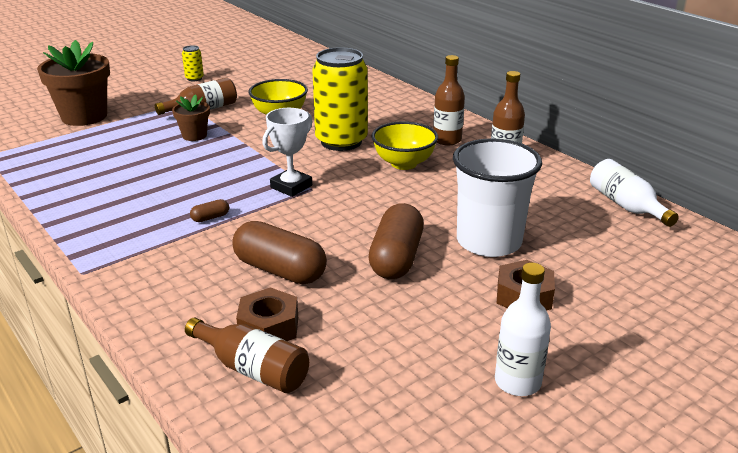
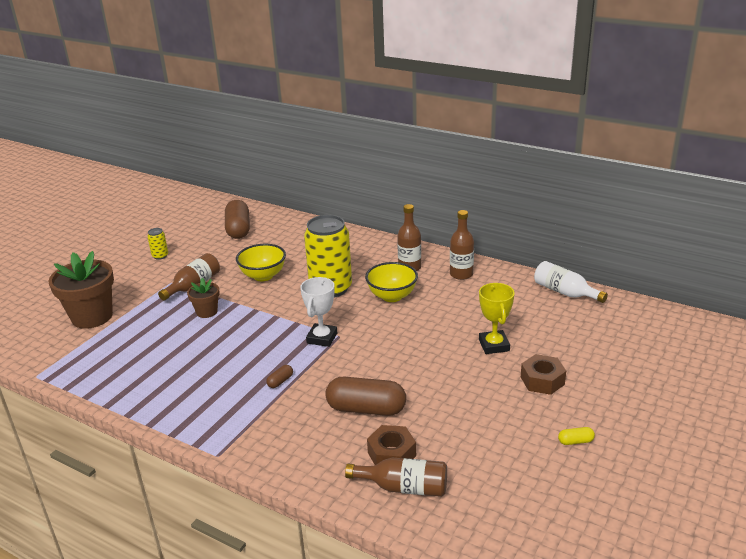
camera: 20 degrees left, 0 degrees up
brown capsule [368,203,424,279] -> brown capsule moved to [225,200,250,239]
white cup [453,138,542,257] -> yellow trophy [479,283,515,354]
white bottle [495,263,551,396] -> yellow capsule [558,427,595,445]

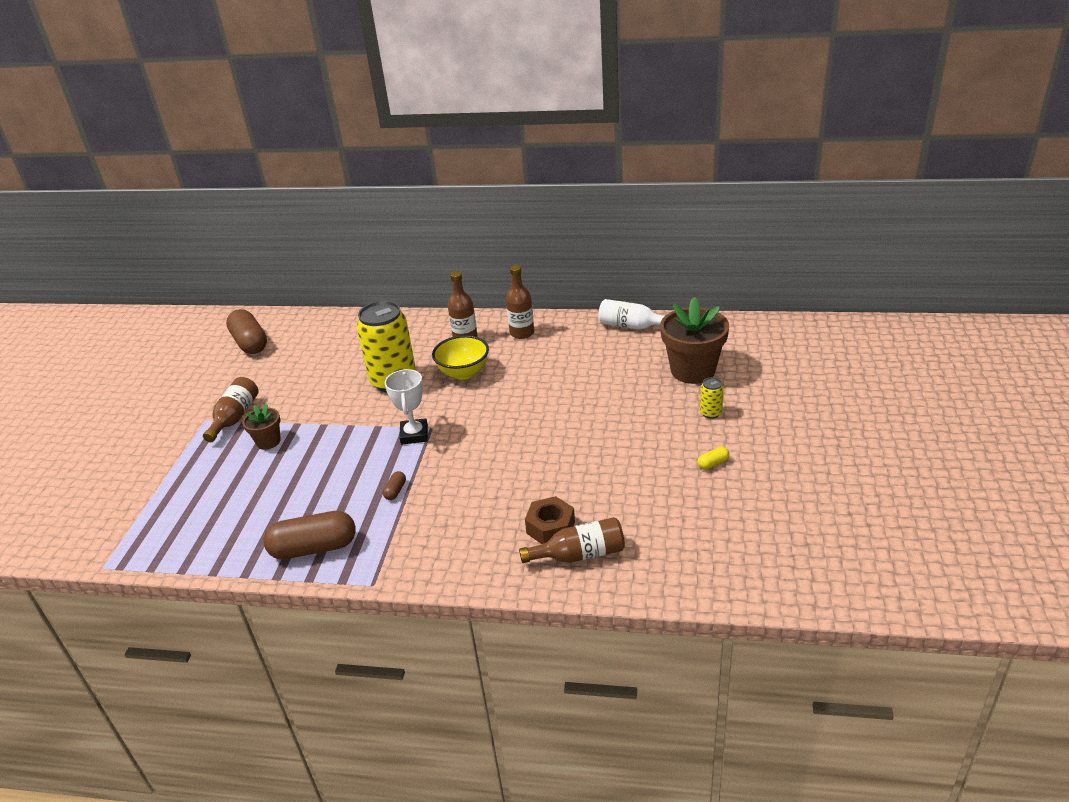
camera: 20 degrees left, 5 degrees up
brown flower pot [49,251,114,329] -> brown flower pot moved to [660,297,729,384]
yellow can [147,228,168,260] -> yellow can moved to [700,377,724,419]
yellow bowl [236,244,286,281] -> none
brown capsule [325,377,406,416] -> brown capsule moved to [263,511,356,559]
yellow trophy [479,283,515,354] -> none
brown nut [521,354,566,395] -> none

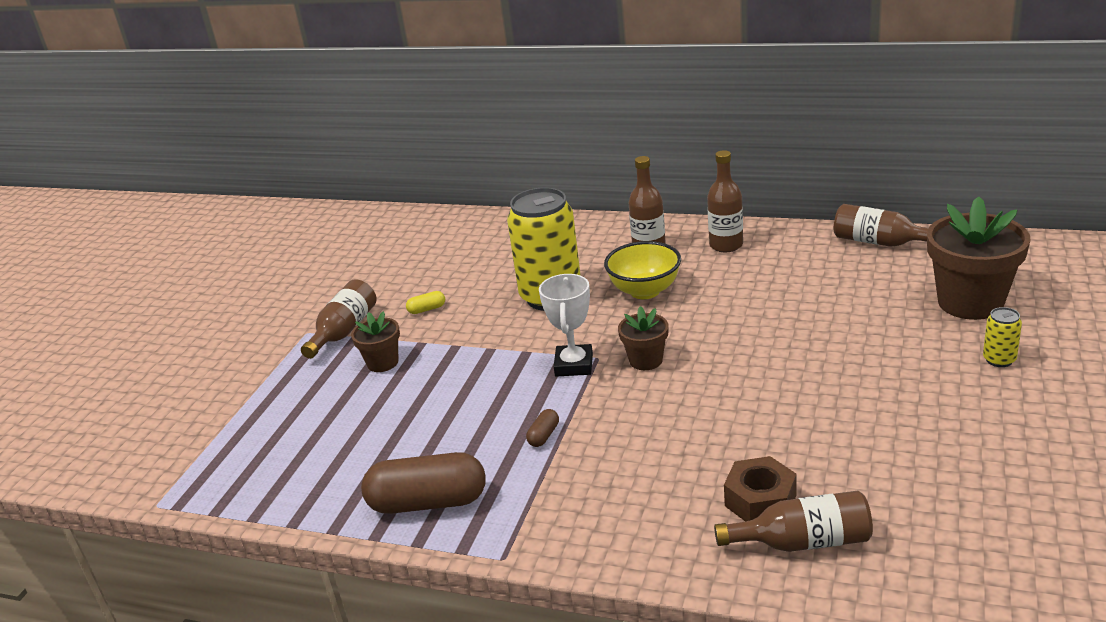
camera: 10 degrees right, 5 degrees down
brown capsule [226,309,267,354] -> none
white bottle [598,299,665,330] -> brown bottle [834,204,928,247]
yellow capsule [697,447,729,470] -> yellow capsule moved to [406,291,445,314]
none -> brown flower pot [618,306,669,370]

